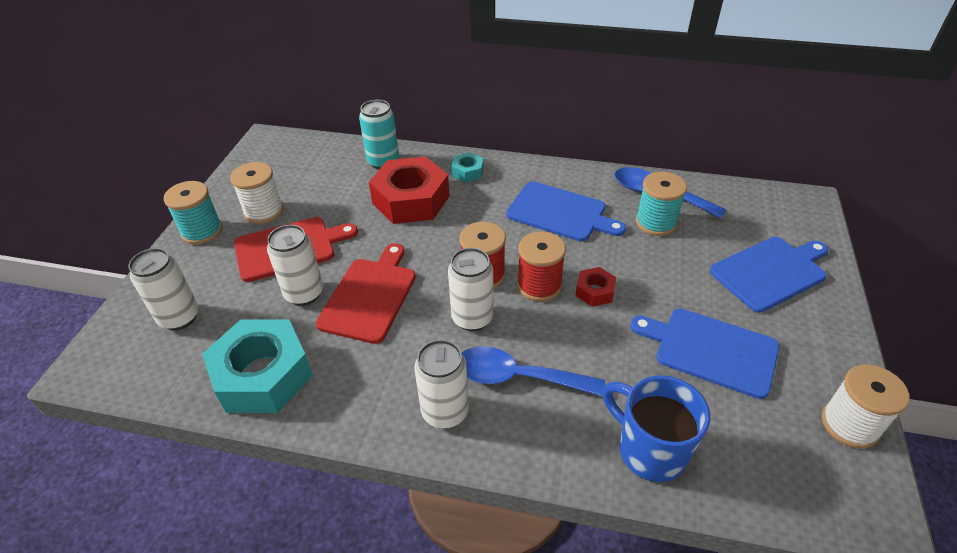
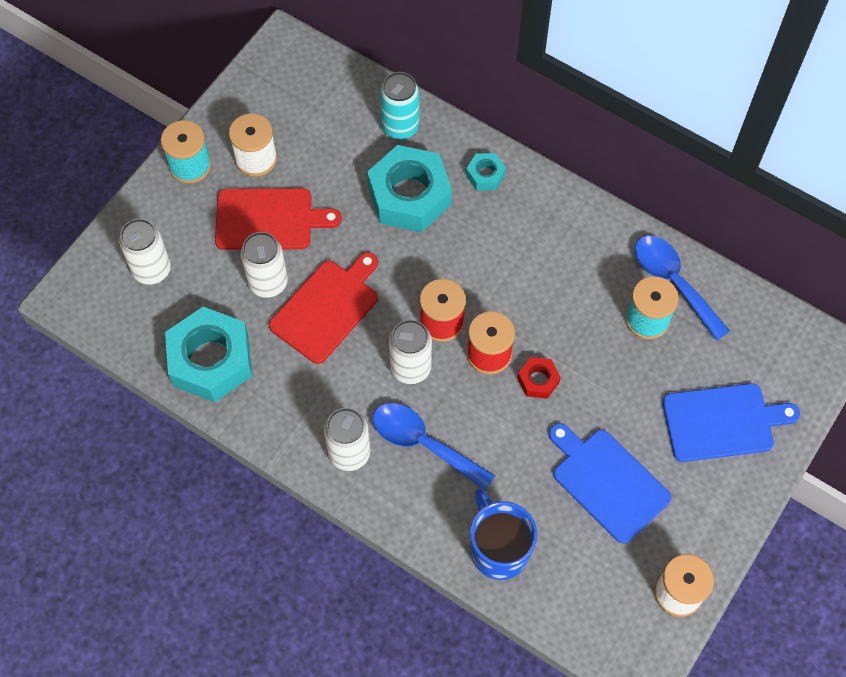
camera: 20 degrees right, 20 degrees up
red nut [369,156,449,224] -> turquoise nut [367,145,452,232]
blue cutting board [506,181,626,241] -> none

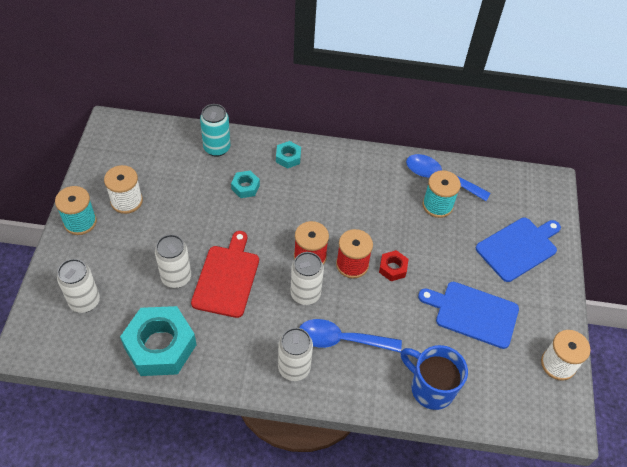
camera: 30 degrees left, 10 degrees down
red cutting board [215,188,342,250] -> none
turquoise nut [367,145,452,232] -> turquoise nut [231,171,260,198], size x0.46

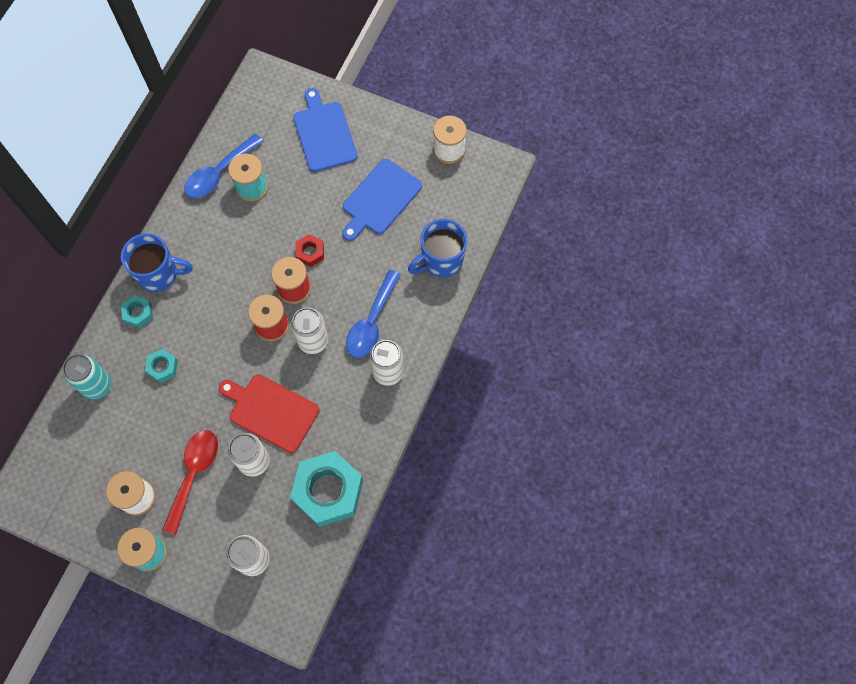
camera: 70 degrees left, 15 degrees up
none -> blue mug [121,233,193,292]
none -> red spoon [162,430,218,534]

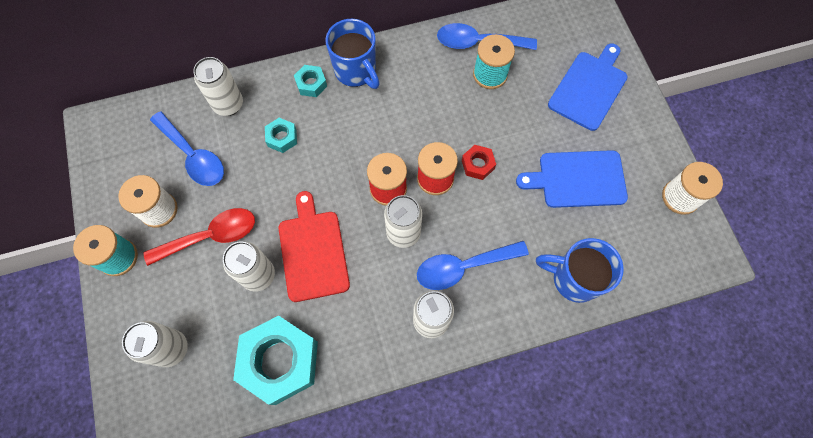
camera: 50 degrees right, 0 degrees up
turquoise can [63,354,111,399] -> white can [193,57,243,116]
none -> blue spoon [150,111,224,186]

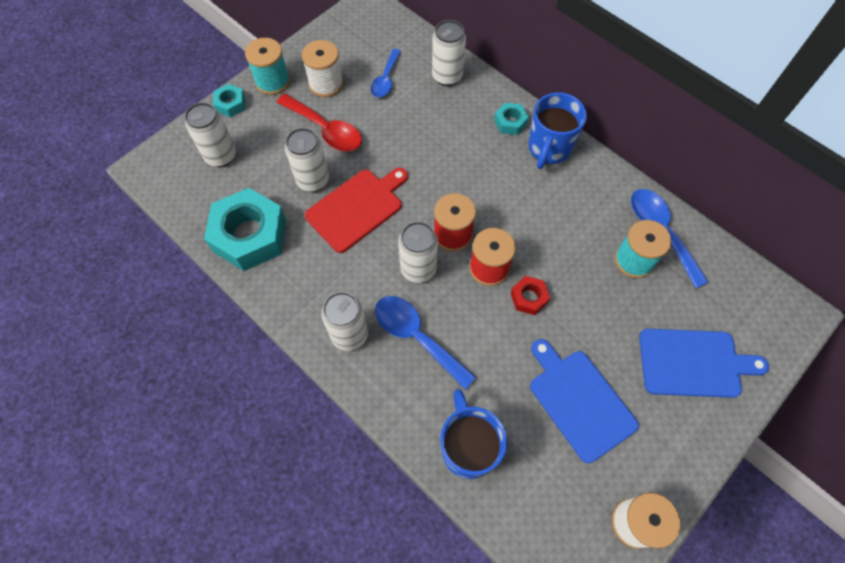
camera: 60 degrees right, 5 degrees down
blue spoon [150,111,224,186] -> blue spoon [371,49,401,97], size x0.66
turquoise nut [265,118,297,153] -> turquoise nut moved to [213,84,245,117]

